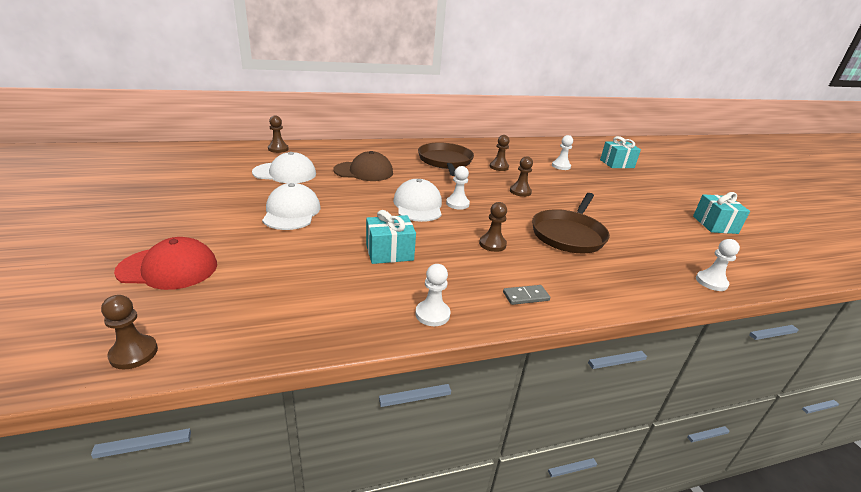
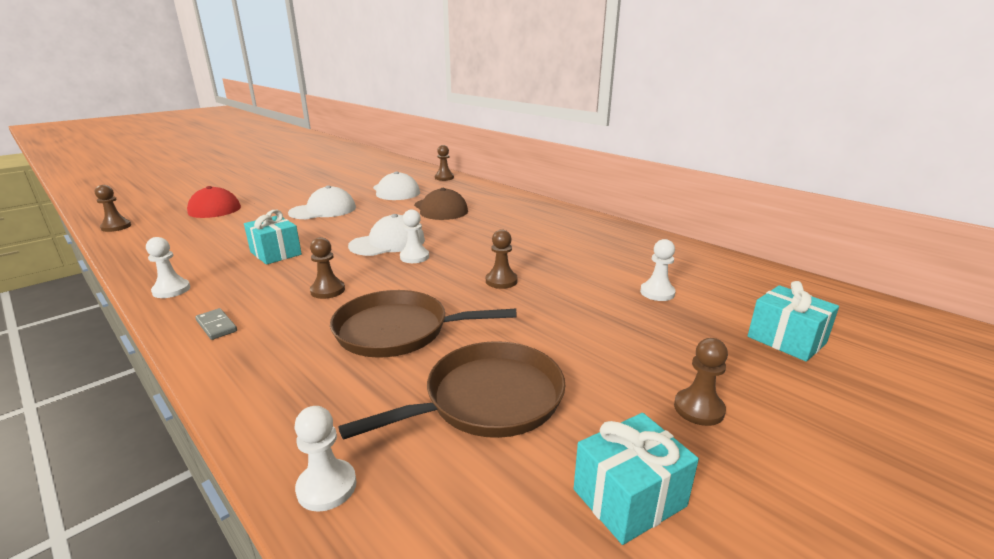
camera: 65 degrees right, 5 degrees down
brown pan [418,143,474,176] -> brown pan moved to [339,341,565,440]
brown pawn [490,135,510,171] -> brown pawn moved to [674,338,728,426]

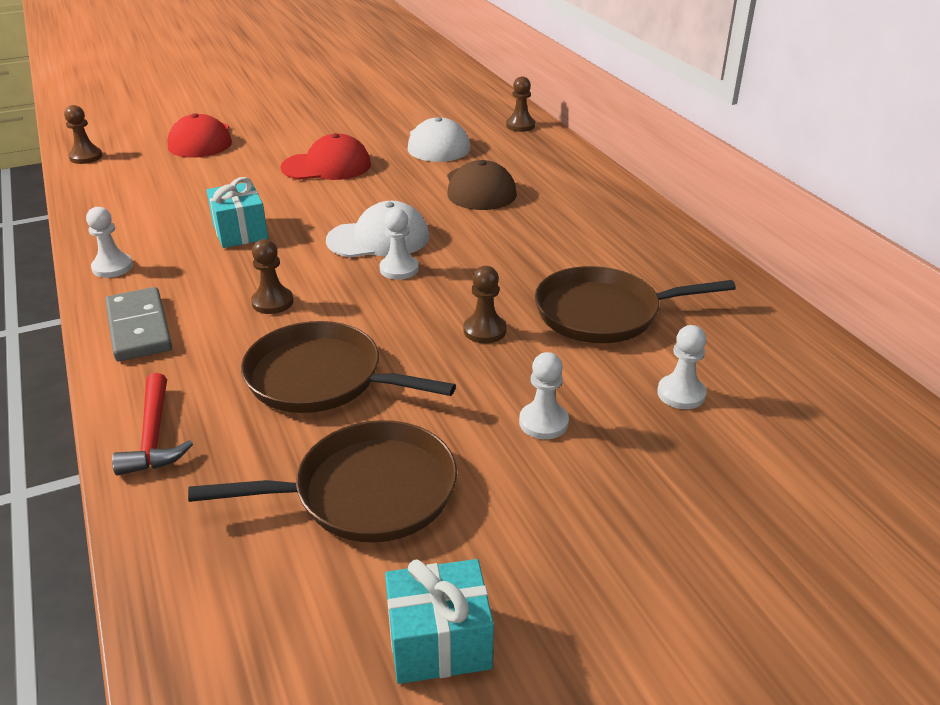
camera: 20 degrees right, 10 degrees up
grey domino [195,308,237,340] -> grey domino [105,287,172,362], size x1.86
white cap [288,185,356,219] -> red cap [280,133,371,180]
white pawn [295,406,357,512] -> white pawn moved to [519,352,569,439]
brown pawn [674,338,728,426] -> none
turquoise gift [748,281,839,362] -> none
none -> red hammer [112,373,193,476]
none -> brown pan [535,266,736,343]

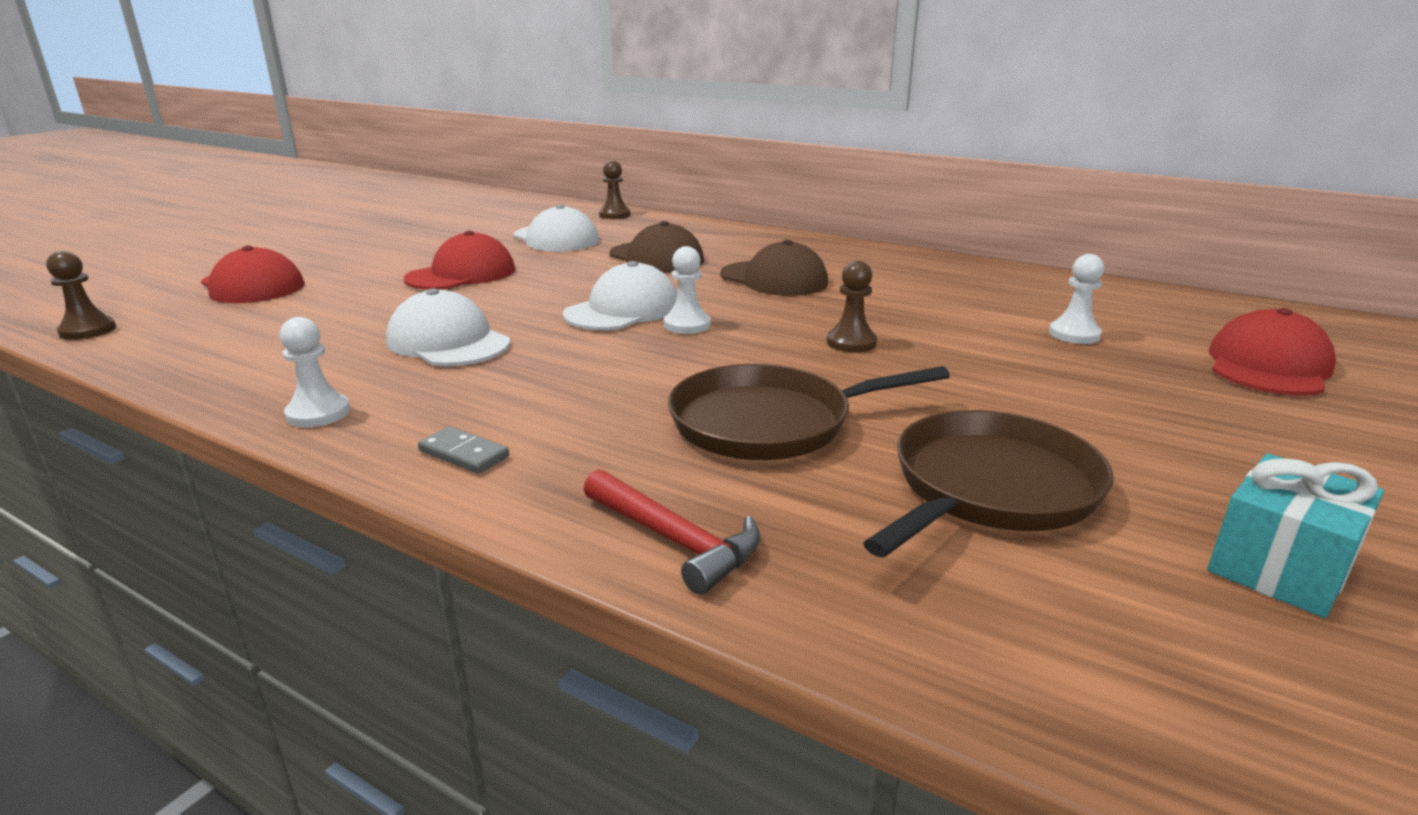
camera: 35 degrees left, 10 degrees down
grey domino [105,287,172,362] -> grey domino [418,426,509,474], size x0.54
turquoise gift [206,177,268,248] -> white cap [386,288,510,366]
brown pawn [251,239,294,314] -> none
white pawn [519,352,569,439] -> none
brown pan [535,266,736,343] -> none
none -> brown cap [720,240,828,296]
none -> red cap [1209,308,1336,396]

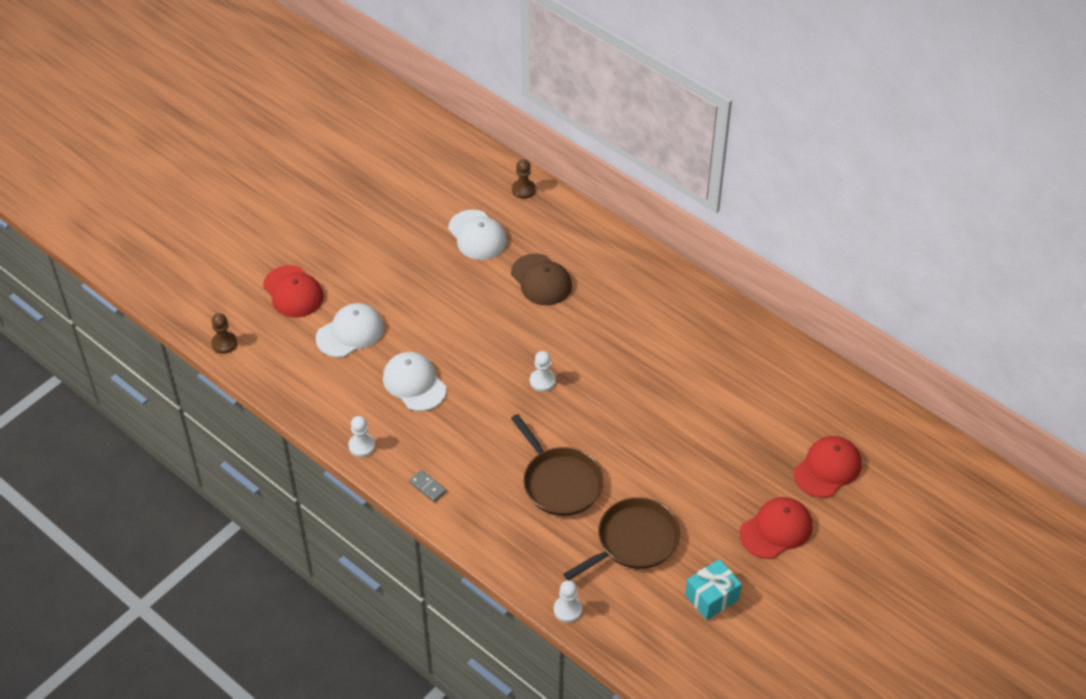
camera: 10 degrees right, 25 degrees up
red cap [403,231,515,290] -> red cap moved to [740,497,812,559]
white cap [563,261,677,330] -> white cap moved to [316,303,384,358]
red hammer [584,469,760,595] -> none
brown pan [668,364,950,460] -> brown pan turned 120 degrees counterclockwise [511,414,603,516]
brown cap [720,240,828,296] -> none
brown pawn [827,260,877,353] -> none
white pawn [1049,254,1104,344] -> white pawn moved to [554,580,582,622]

